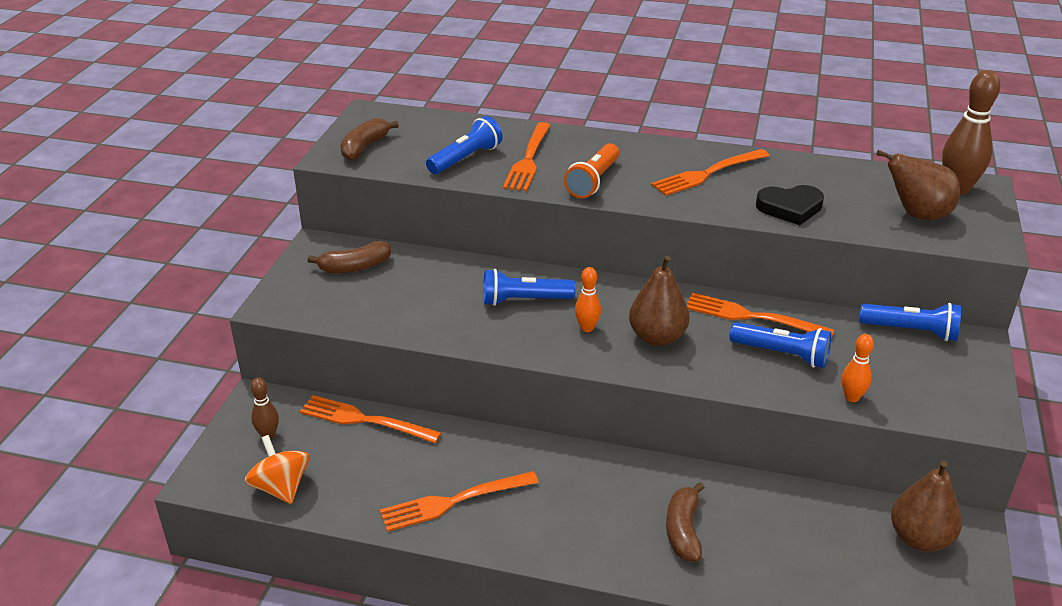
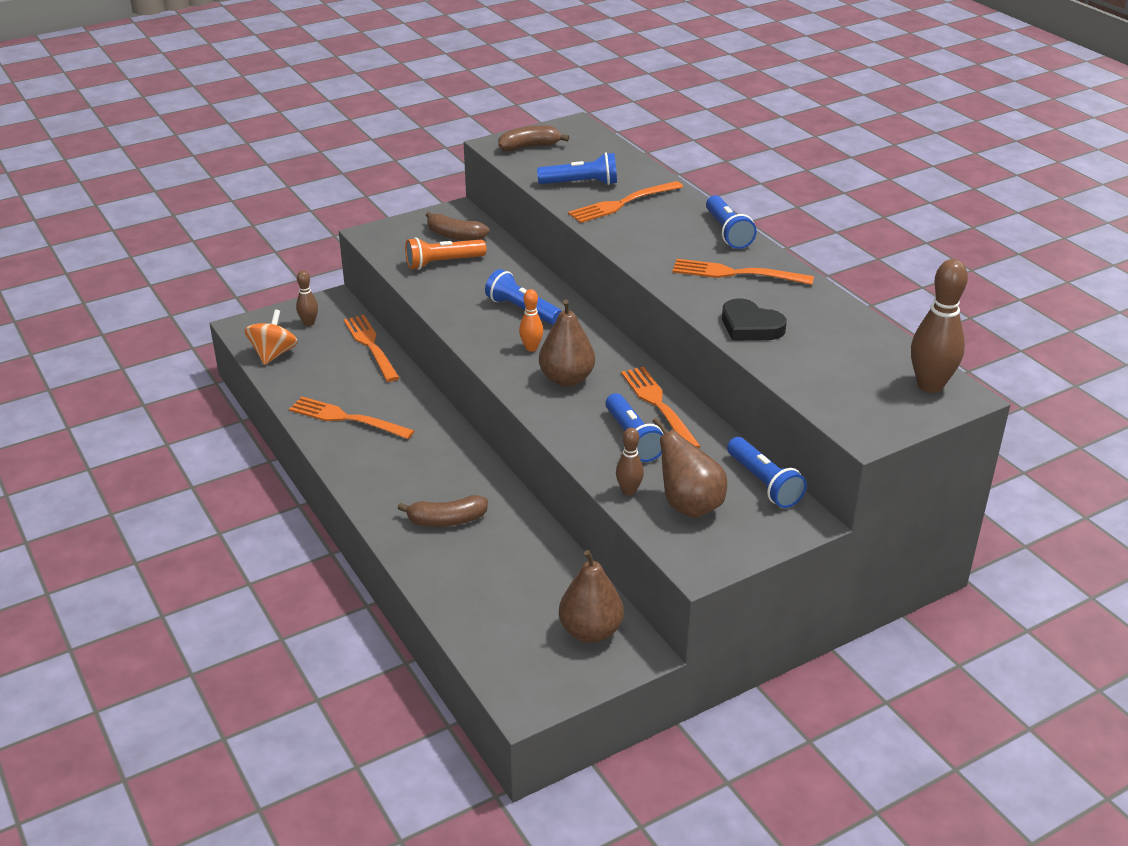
camera: 45 degrees right, 0 degrees up
orange flashlight [564,143,619,198] -> orange flashlight moved to [405,237,486,270]
brown banana [666,482,705,561] -> brown banana turned 150 degrees counterclockwise [397,495,488,527]
orange bowling pin [842,334,874,402] -> brown bowling pin [616,428,644,496]
brown pear [876,150,960,220] -> brown pear moved to [652,417,727,518]
none -> blue flashlight [706,195,757,249]

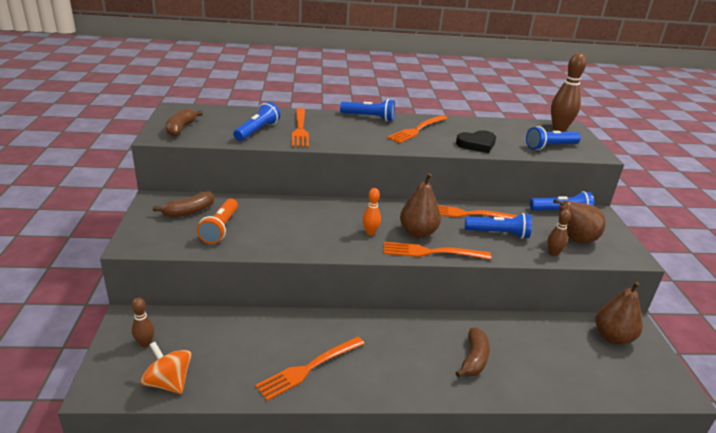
camera: 65 degrees left, 5 degrees down
orange fork [344,315,400,382] -> orange fork moved to [384,242,491,260]
blue flashlight [485,269,562,325] -> blue flashlight moved to [526,126,581,150]

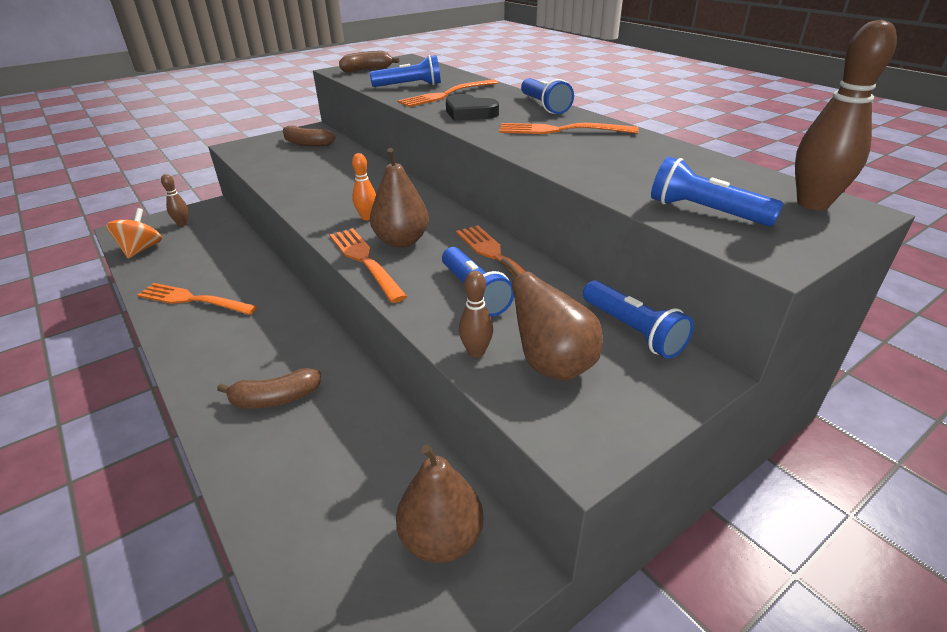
camera: 60 degrees right, 5 degrees up
orange flashlight [197,198,238,244] -> none
black heart [456,130,496,153] -> black heart moved to [446,94,499,121]

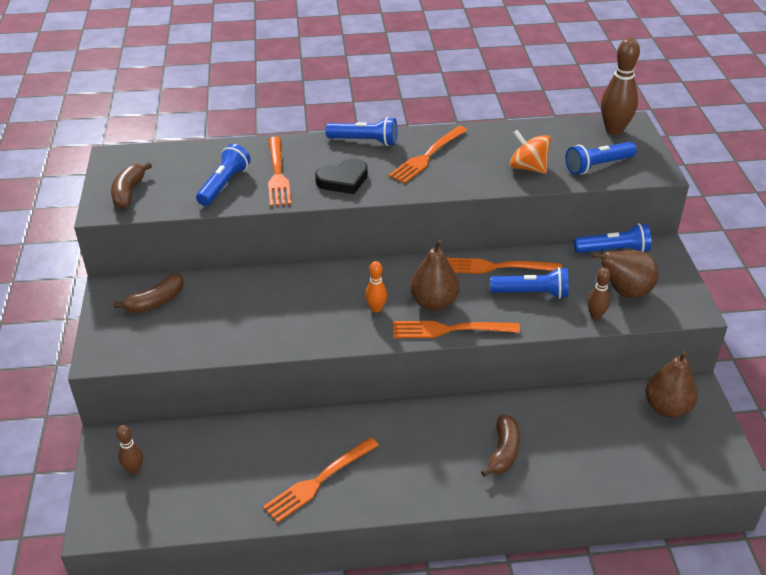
camera: 60 degrees left, 5 degrees up
orange spinning top [106,208,162,259] -> orange spinning top moved to [510,130,551,174]

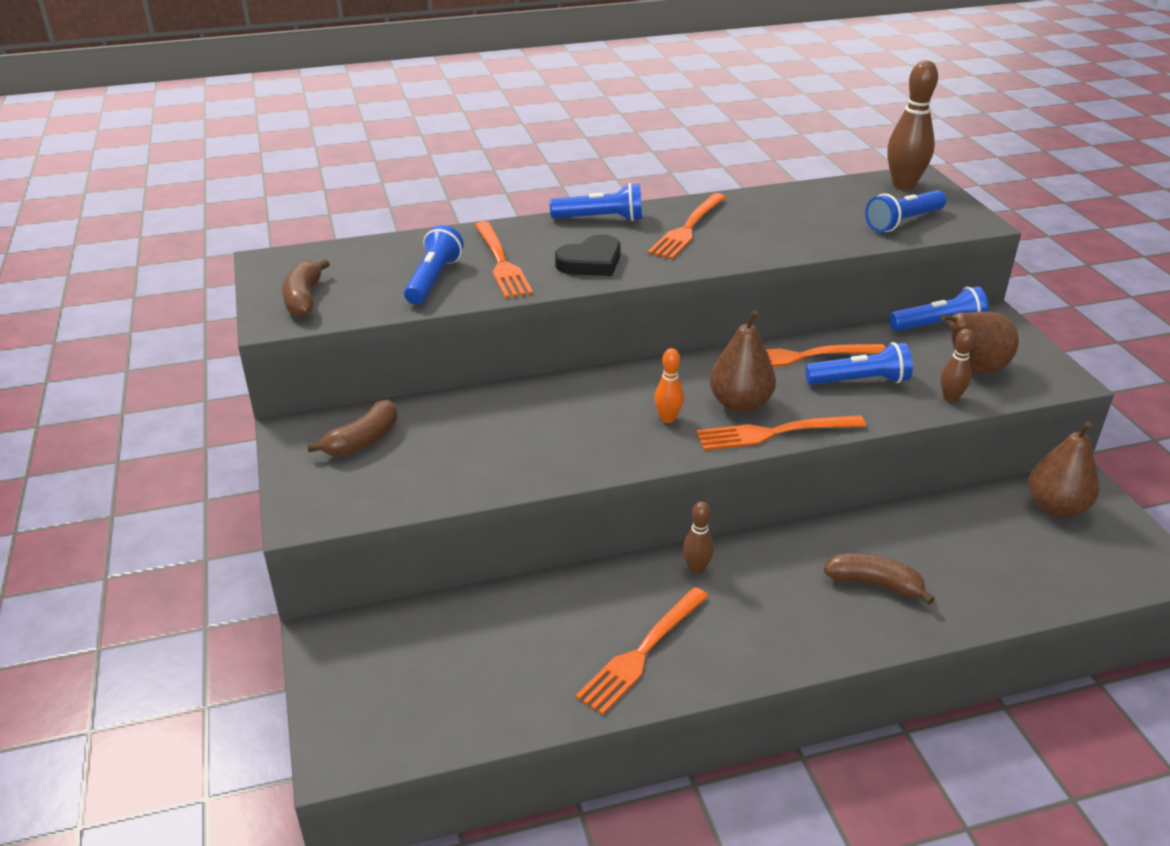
camera: 10 degrees left, 5 degrees down
brown bowling pin [117,425,143,474] -> brown bowling pin moved to [683,502,714,574]
brown banana [481,414,520,477] -> brown banana turned 75 degrees counterclockwise [824,553,935,605]
orange spinning top [510,130,551,174] -> none

